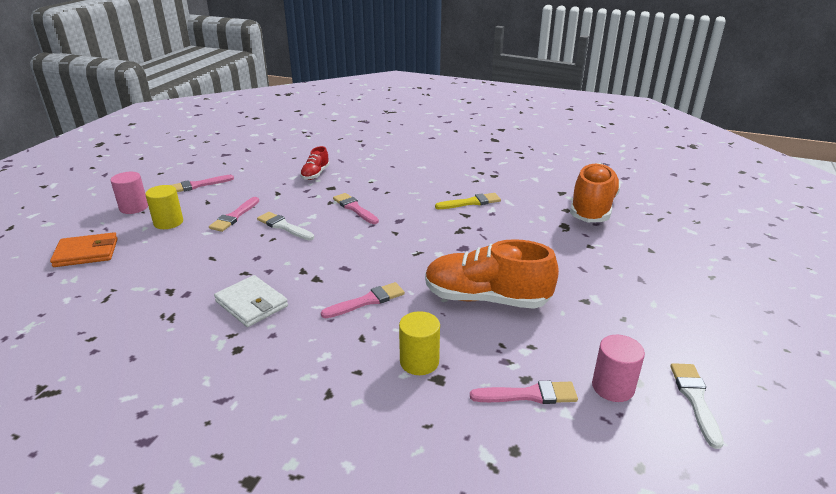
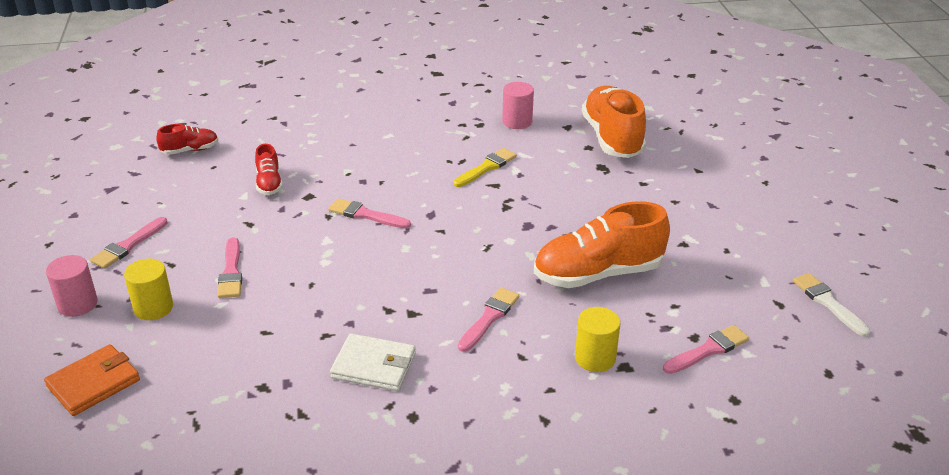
camera: 30 degrees left, 5 degrees up
white brush [257,212,314,240] -> none
pink cylinder [592,335,645,402] -> pink cylinder moved to [502,82,534,129]
none -> red shoe [156,124,218,155]

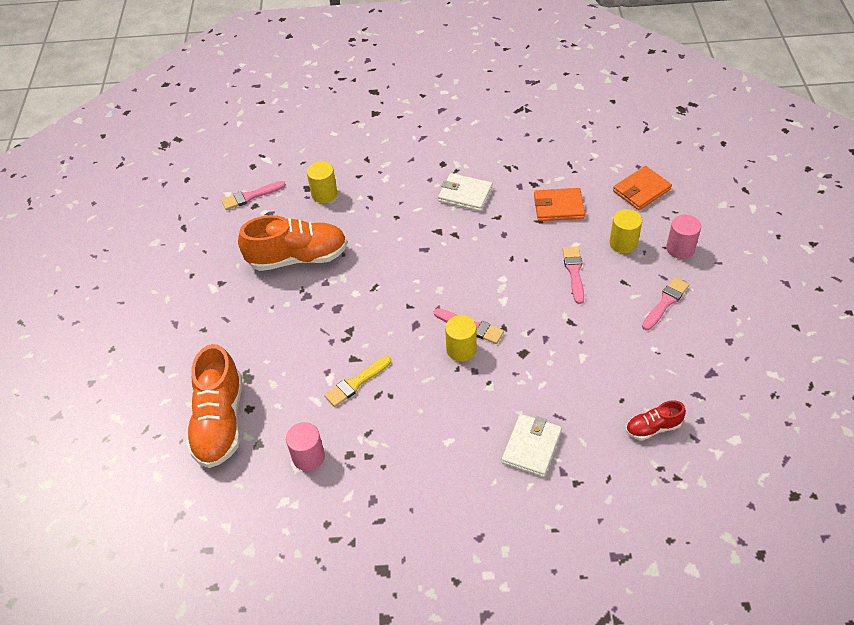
camera: 170 degrees left, 15 degrees up
red shoe [255,144,283,195] -> none
pink brush [458,288,519,352] -> none
white brush [793,273,870,337] -> none
none -> yellow cylinder [445,315,477,362]
none -> white wallet [502,414,562,477]
none -> orange wallet [534,188,585,221]

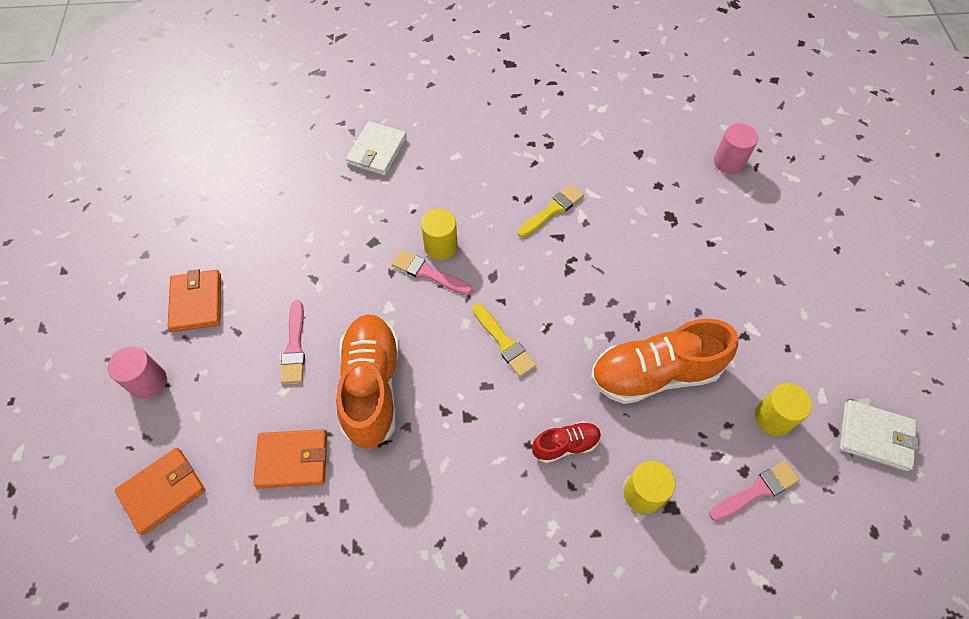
camera: 175 degrees right, 10 degrees up
orange shoe [186,344,242,468] -> orange shoe moved to [336,314,399,449]
pink cylinder [286,422,325,471] -> pink cylinder moved to [714,123,758,174]
white wallet [438,173,493,212] -> white wallet moved to [840,400,919,471]
yellow cylinder [610,209,642,253] -> yellow cylinder moved to [755,383,812,436]
red shoe [626,401,686,440] -> red shoe moved to [532,421,601,463]
pink brush [642,277,689,330] -> orange wallet [167,269,221,332]
none -> yellow brush [473,304,536,377]

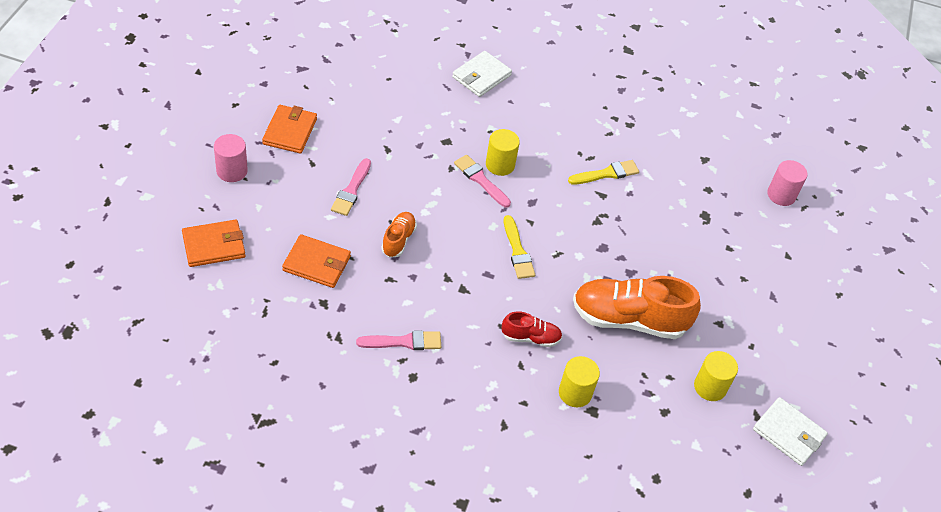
camera: 15 degrees right, 10 degrees down
orange shoe [336,314,399,449] -> orange shoe [381,212,417,257], size x0.50
pink brush [709,461,800,521] -> pink brush moved to [356,330,441,350]

